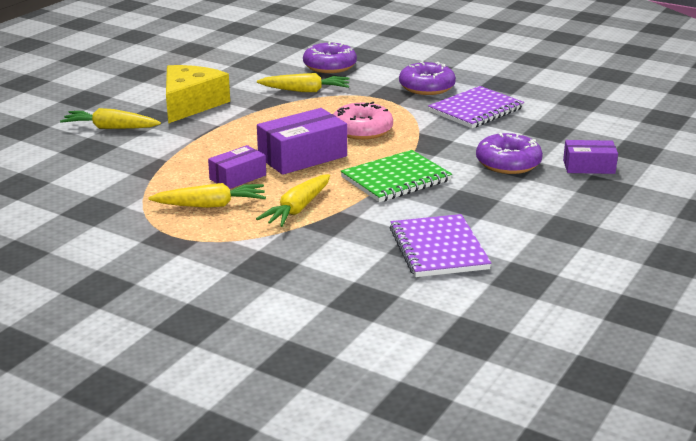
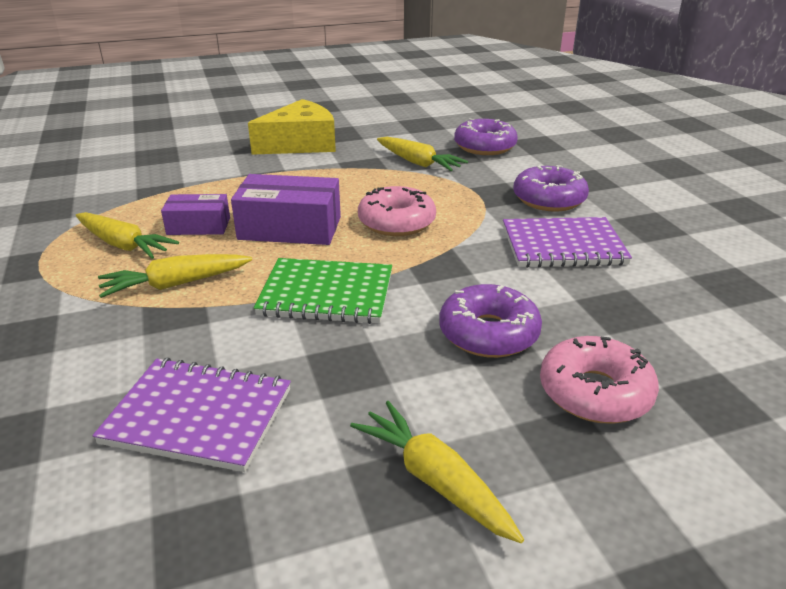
camera: 40 degrees right, 5 degrees up
yellow carrot [60,108,161,129] -> yellow carrot moved to [350,401,524,543]
purple notebook [390,214,492,277] -> purple notebook turned 75 degrees clockwise [93,358,291,472]
purple box [563,140,618,174] -> pink donut [540,336,659,424]

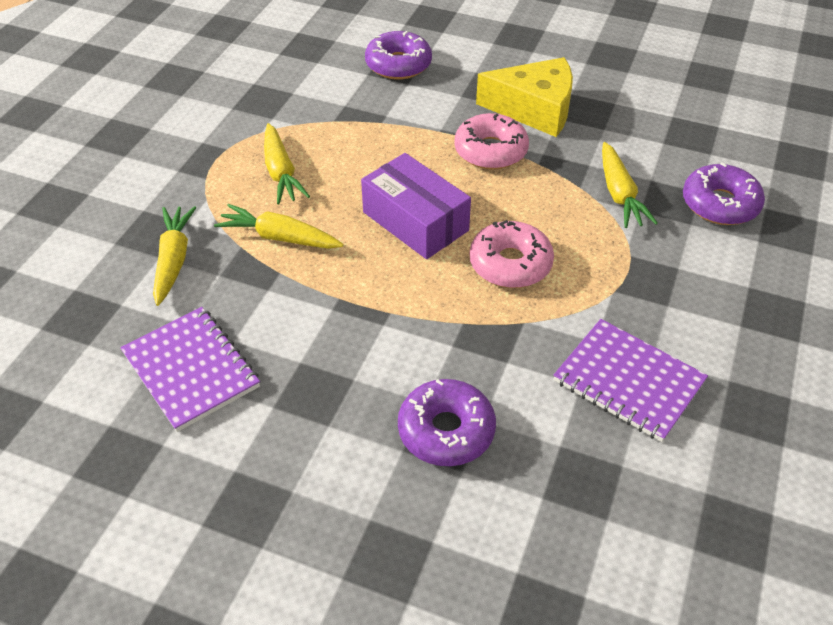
camera: 40 degrees right, 15 degrees up
purple box [161,194,230,235] -> none
green notebook [254,258,392,324] -> none
yellow carrot [350,401,524,543] -> yellow carrot moved to [153,206,197,306]
purple donut [513,165,589,212] -> purple donut moved to [365,31,432,79]
pink donut [540,336,659,424] -> pink donut moved to [454,113,529,170]

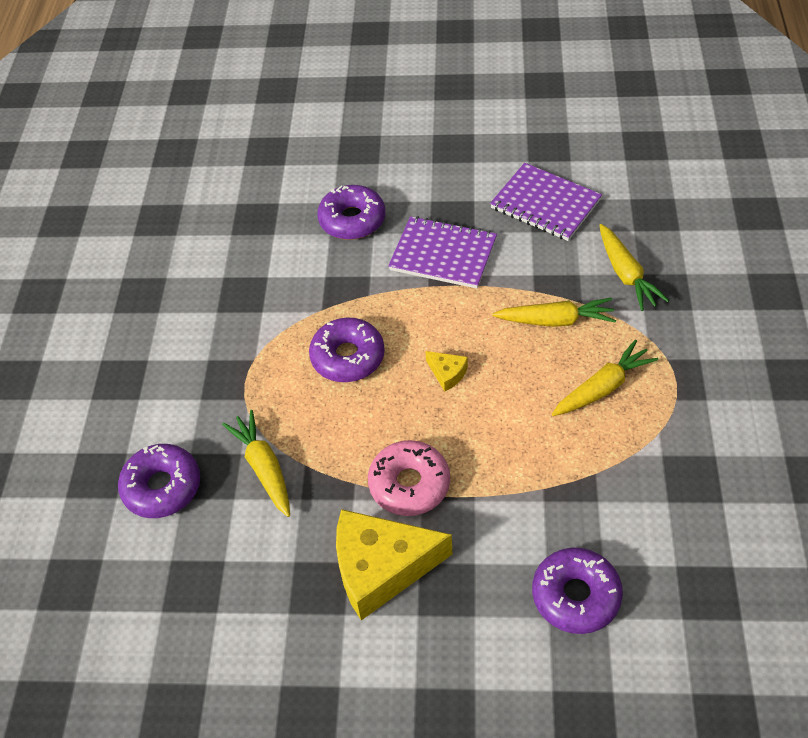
camera: 165 degrees right, 5 degrees up
yellow carrot [264,123,310,204] -> yellow carrot turned 90 degrees clockwise [552,339,658,416]
purple box [361,153,471,259] -> yellow cheese [425,351,468,391]
pink donut [470,220,554,288] -> purple donut [309,318,385,382]
purple notebook [553,319,708,442] -> purple notebook moved to [388,216,497,289]

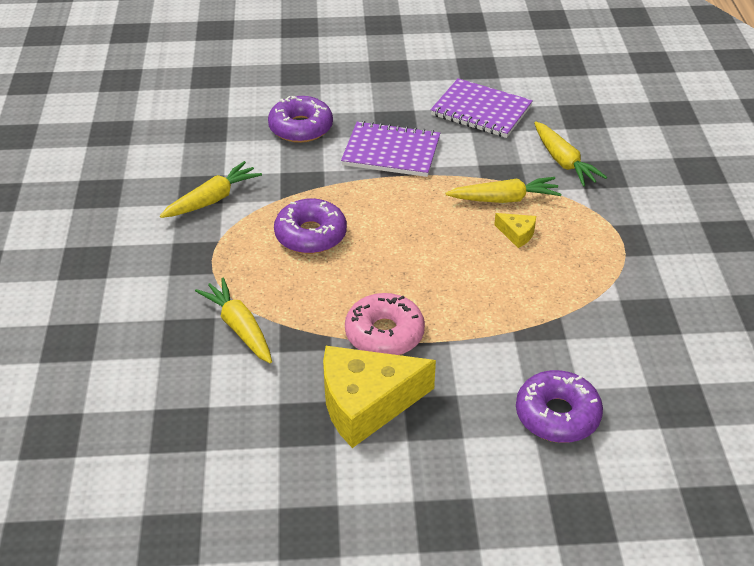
camera: 10 degrees left, 10 degrees down
purple donut [118,444,200,518] -> none
yellow cheese [425,351,468,391] -> yellow cheese moved to [494,213,536,248]
yellow carrot [552,339,658,416] -> yellow carrot moved to [160,161,262,218]

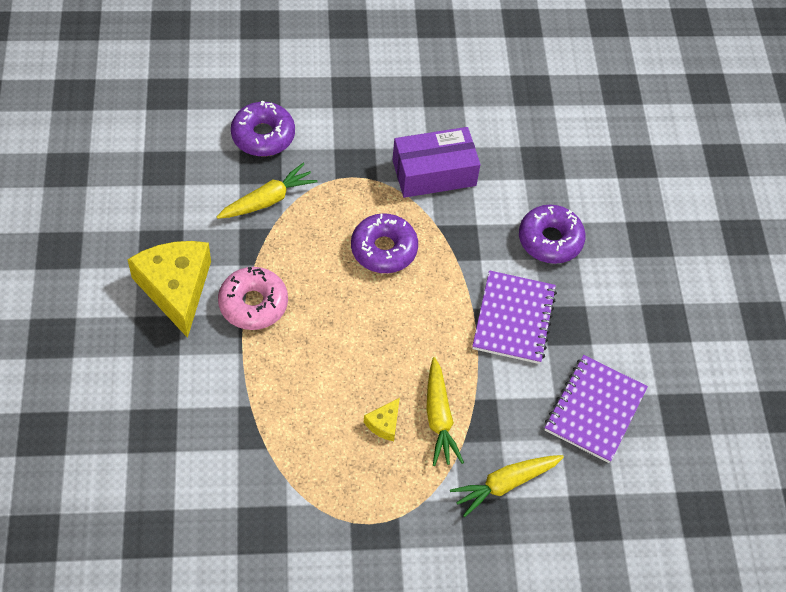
camera: 85 degrees right, 15 degrees up
yellow carrot [160,161,262,218] -> purple box [393,127,480,198]
purple donut [516,370,603,443] -> purple donut moved to [231,101,295,156]

